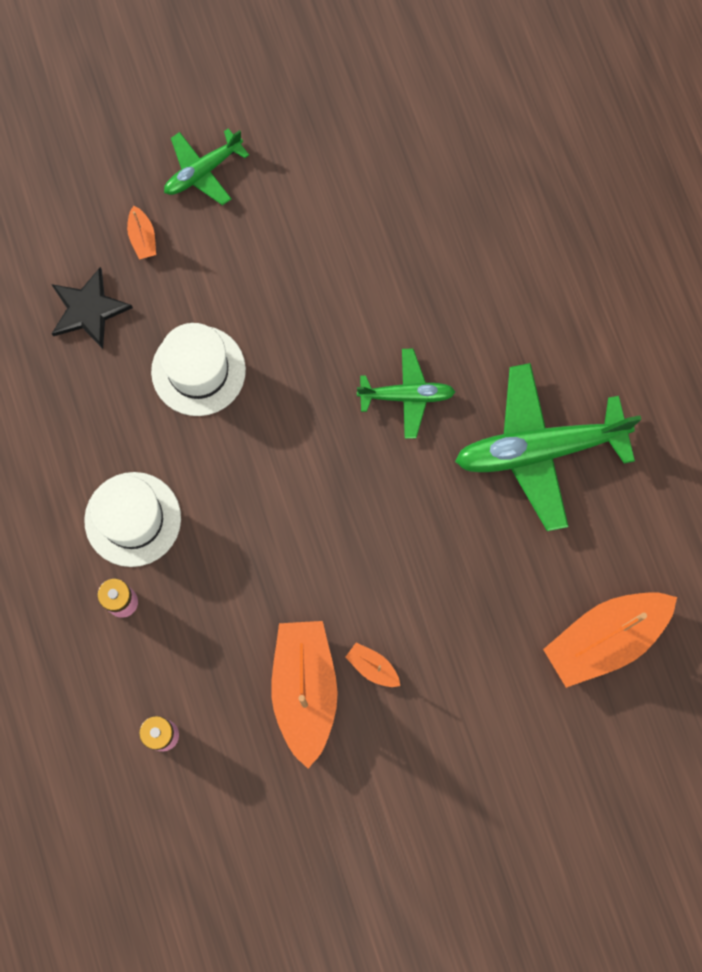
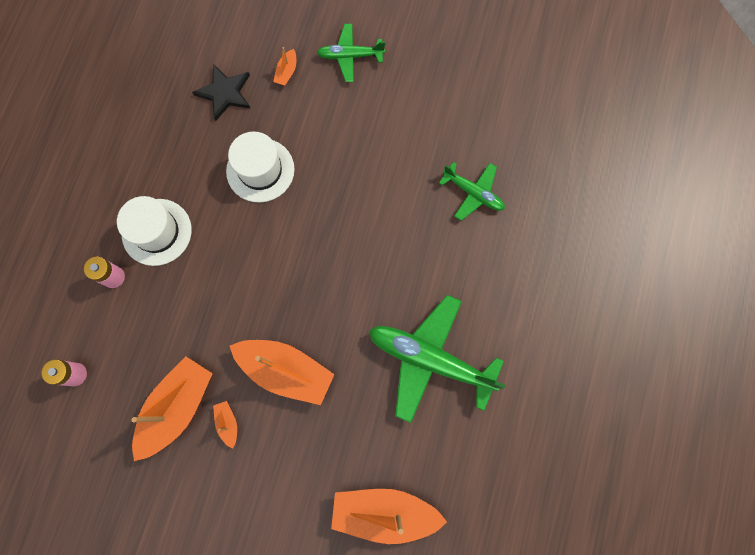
camera: 35 degrees right, 0 degrees up
green plane [357,349,455,439] -> green plane moved to [439,162,505,221]
none -> orange boat [230,340,335,405]

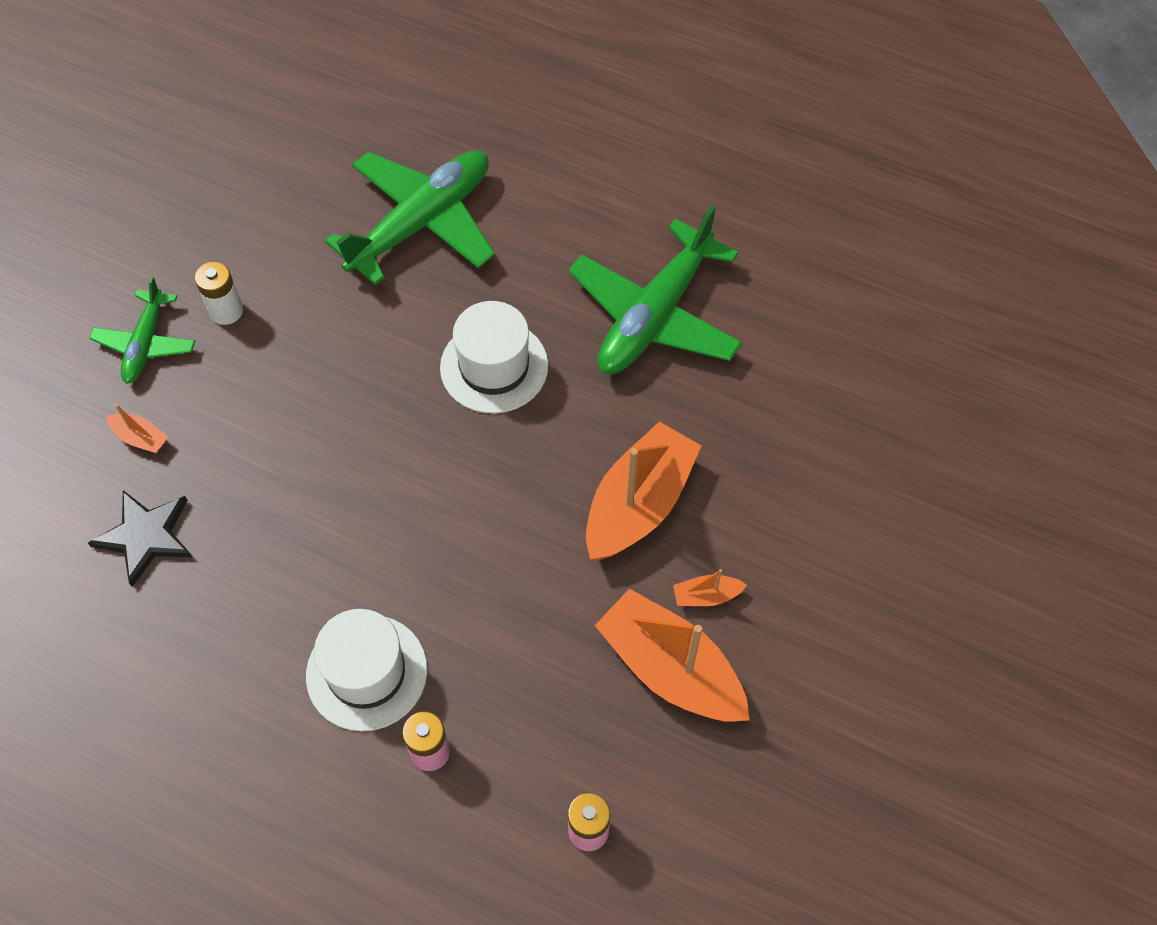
camera: 80 degrees left, 15 degrees down
white hat [226,132,294,203] -> white hat moved to [440,301,548,414]
orange boat [331,489,447,544] -> none
green plane [439,162,505,221] -> green plane [325,151,495,285], size x1.82
none -> white battery [195,261,243,325]

